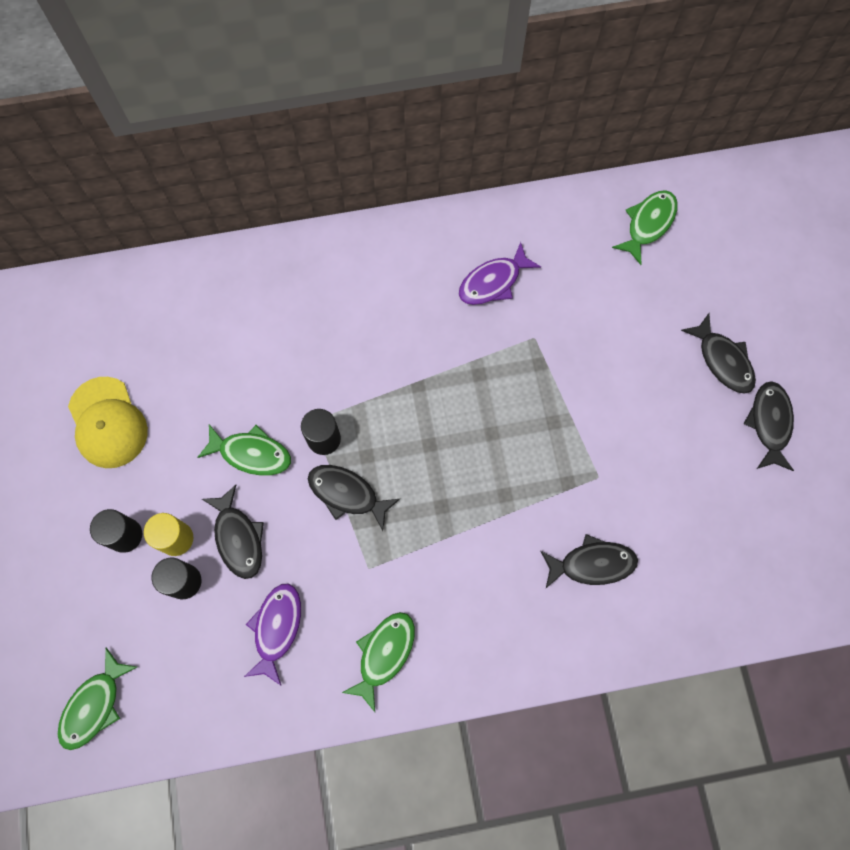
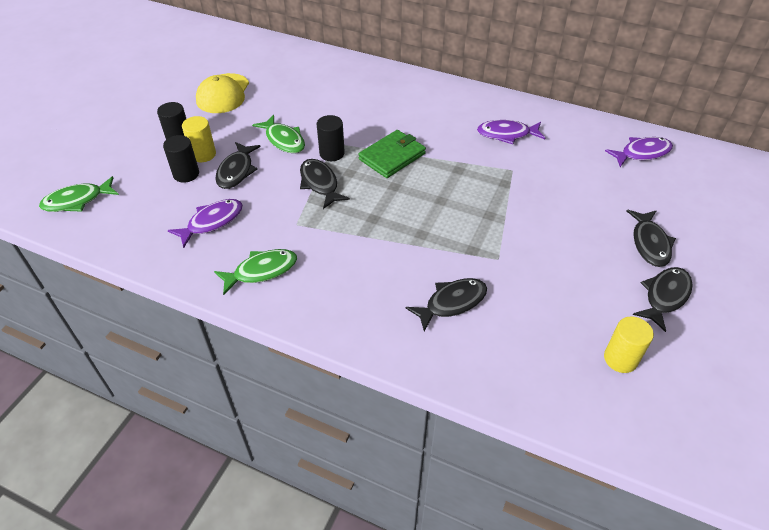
camera: 35 degrees right, 25 degrees down
black fish [540,534,638,588] -> black fish turned 60 degrees counterclockwise [406,278,487,332]
green fish [612,190,678,265] -> purple fish [605,137,673,167]
none -> green wallet [358,130,426,178]
none -> yellow cylinder [604,316,654,373]

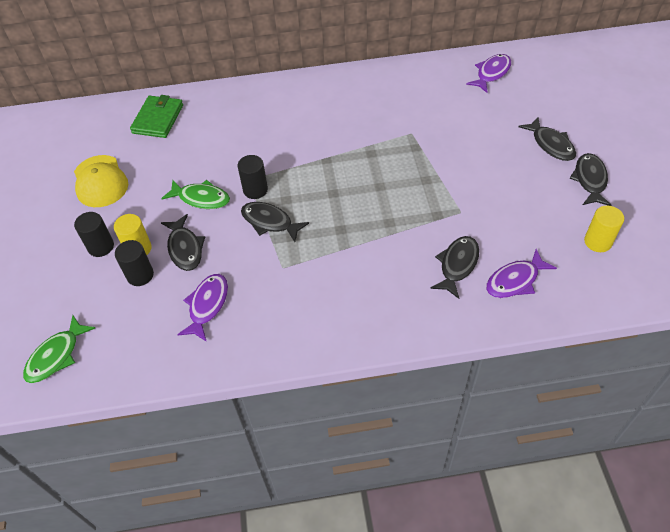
camera: 30 degrees left, 5 degrees up
green fish [214,249,297,295] -> none
green wallet [358,130,426,178] -> green wallet moved to [130,95,183,138]
purple fish [477,120,545,144] -> purple fish moved to [486,249,557,298]

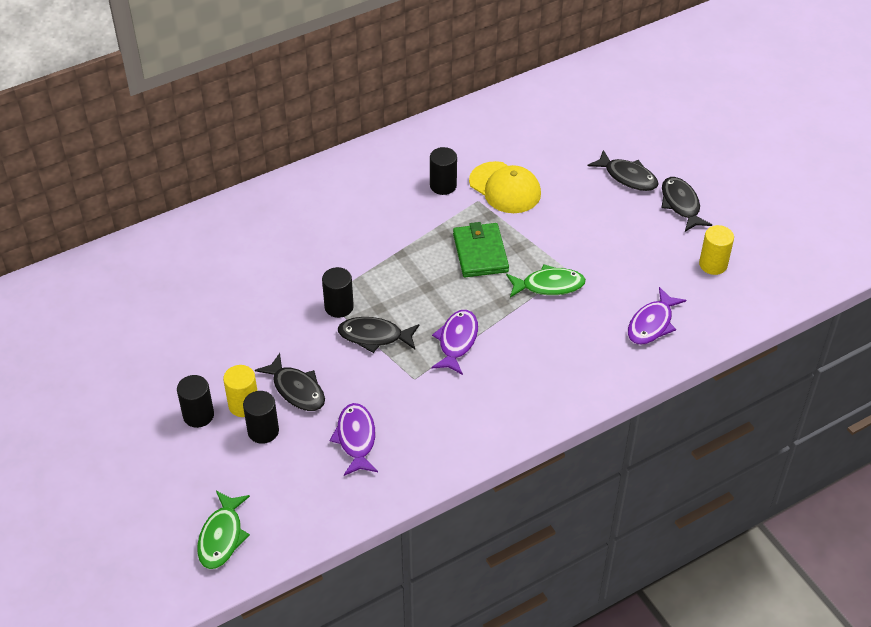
camera: 25 degrees left, 5 degrees down
yellow cap [74,155,128,207] -> yellow cap moved to [469,161,541,213]
green wallet [130,95,183,138] -> green wallet moved to [453,222,509,277]
green fish [161,180,230,209] -> green fish moved to [506,264,586,298]
black fish [430,236,479,299] -> none
purple fish [466,54,511,93] -> purple fish moved to [431,310,478,375]
none -> black cylinder [430,147,457,195]

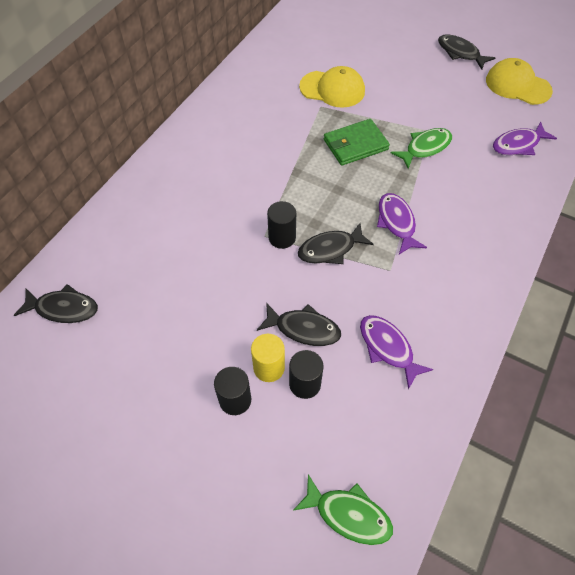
camera: 30 degrees left, 10 degrees up
green fish [197,491,250,569] -> green fish turned 45 degrees counterclockwise [293,474,393,545]
black cylinder [430,147,457,195] -> none
green wallet [453,222,509,277] -> green wallet turned 75 degrees counterclockwise [324,119,390,166]
black fish [588,150,658,191] -> black fish moved to [14,284,98,323]
purple fish [628,287,686,345] -> purple fish turned 60 degrees clockwise [493,122,557,155]
yellow cylinder [699,225,734,275] -> yellow cap [486,58,553,105]

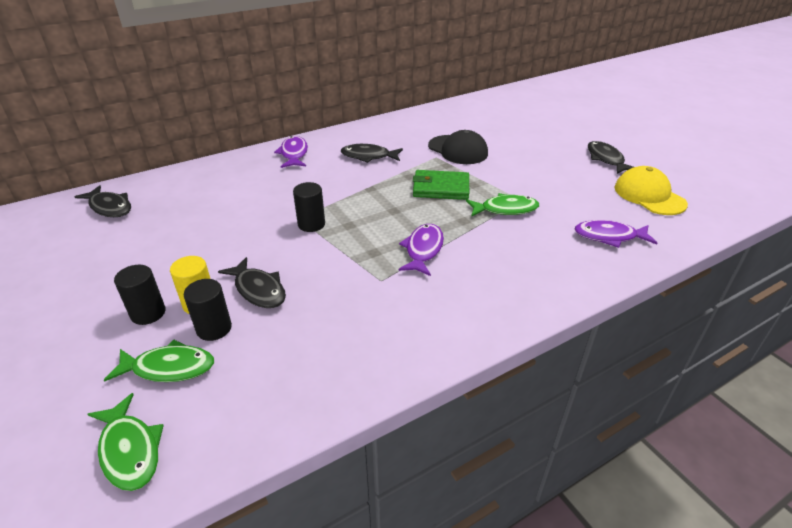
camera: 30 degrees right, 20 degrees down
black fish [298,223,374,264] -> black fish moved to [341,144,403,163]
yellow cap [299,66,365,108] -> black cap [428,130,488,164]
purple fish [360,315,434,389] -> purple fish moved to [274,136,308,168]
none -> green fish [104,340,214,382]

